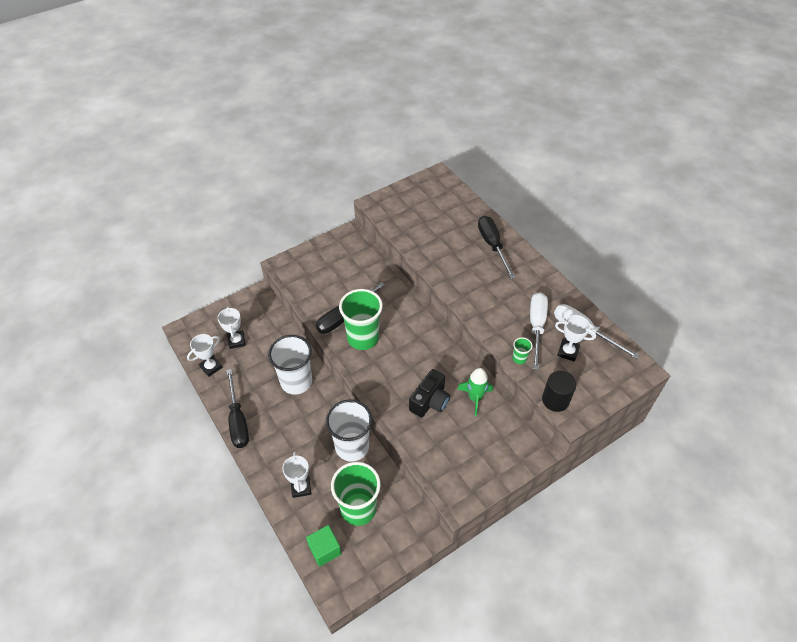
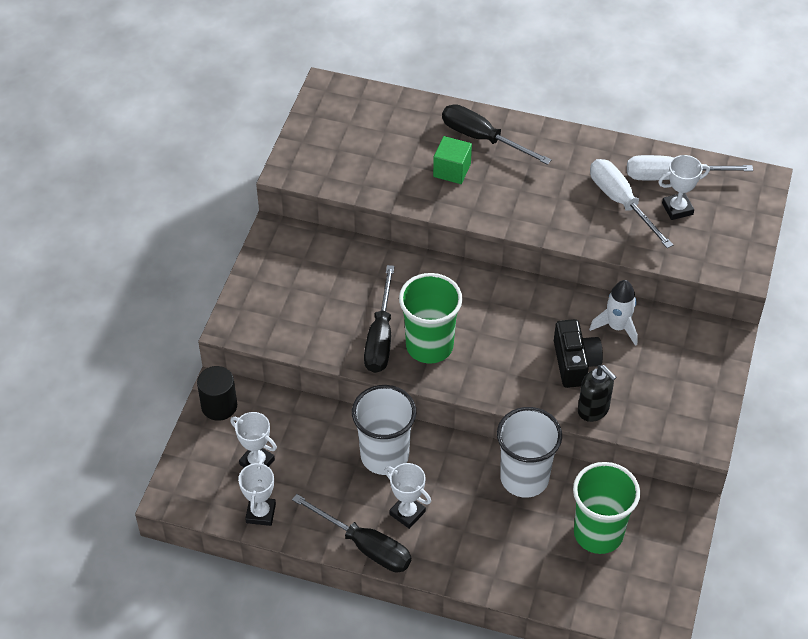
camera: 40 degrees left, 0 degrees up
white trophy [282,452,311,498] -> white trophy moved to [384,463,431,529]
green cube [306,525,341,567] -> green cube moved to [433,136,472,184]
green rocket [457,368,493,416] -> white rocket [589,280,638,346]
green cup [512,337,533,364] -> none
black cylinder [542,371,576,412] -> black cylinder moved to [197,366,237,421]
none -> black soap dispenser [578,365,616,422]

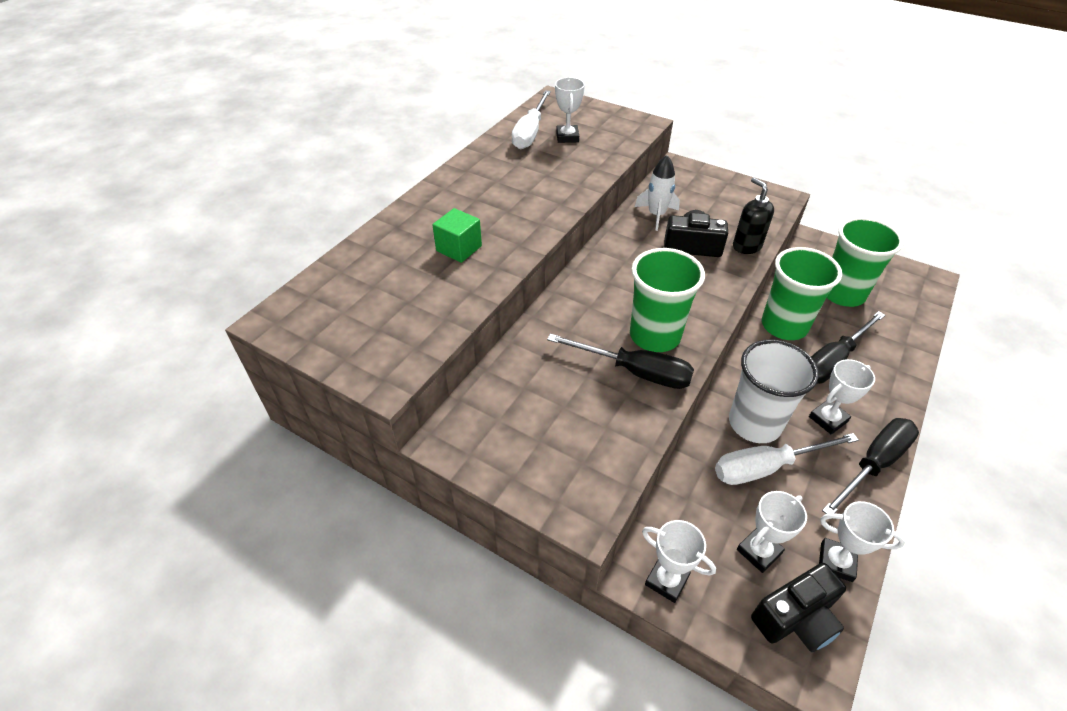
camera: 75 degrees left, 5 degrees down
black cylinder [197,366,237,421] -> white trophy [642,520,716,603]
black screwdriver [442,104,551,165] -> black screwdriver moved to [811,311,885,384]
white cup [497,407,562,498] -> green cup [762,247,842,340]
black soap dispenser [578,365,616,422] -> black soap dispenser turned 90 degrees counterclockwise [733,177,774,254]
white screwdriver [590,159,673,248] -> white screwdriver moved to [715,433,858,485]
none -> black camera [751,563,846,652]

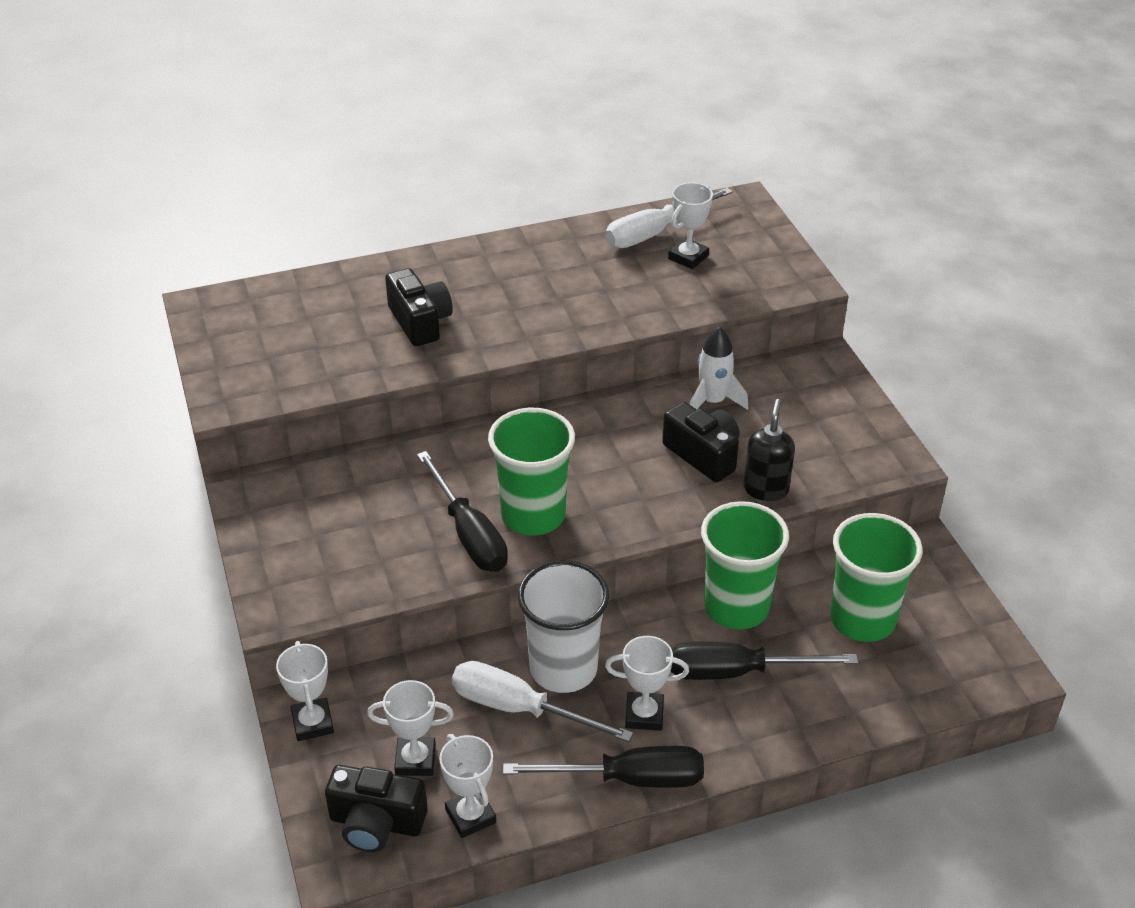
camera: 40 degrees right, 5 degrees down
green cube [432,208,482,263] -> black camera [385,268,453,346]

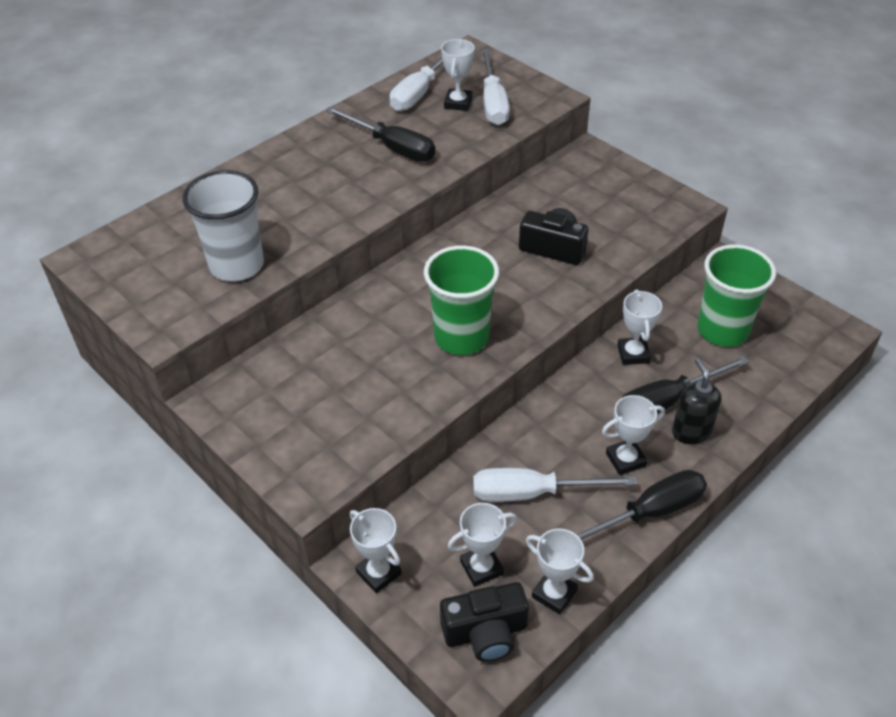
camera: 25 degrees left, 5 degrees up
black camera [385,268,453,346] -> none
black screwdriver [417,451,508,572] -> black screwdriver moved to [325,107,435,162]
white cup [518,560,609,693] -> white cup moved to [182,170,264,281]
white rocket [689,327,748,410] -> none
green cup [701,501,789,629] -> white trophy [618,289,662,365]
black soap dispenser [744,399,795,501] -> black soap dispenser moved to [672,358,721,444]
none -> white screwdriver [482,49,510,125]

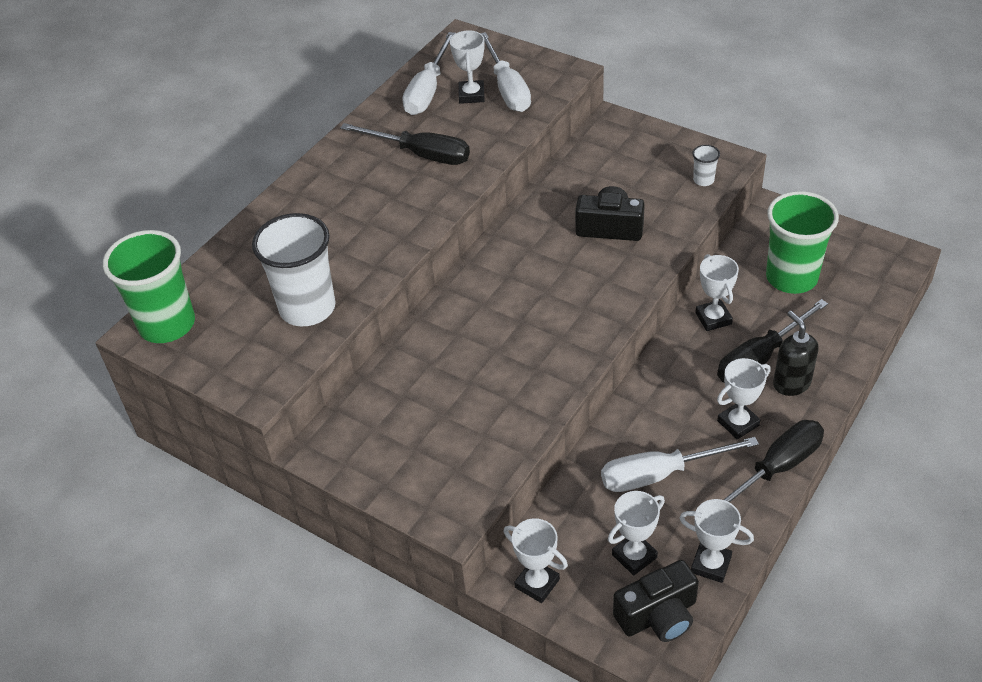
camera: 10 degrees left, 0 degrees up
green cup [424,246,499,355] -> green cup moved to [103,230,195,343]
none -> white cup [692,145,720,186]

